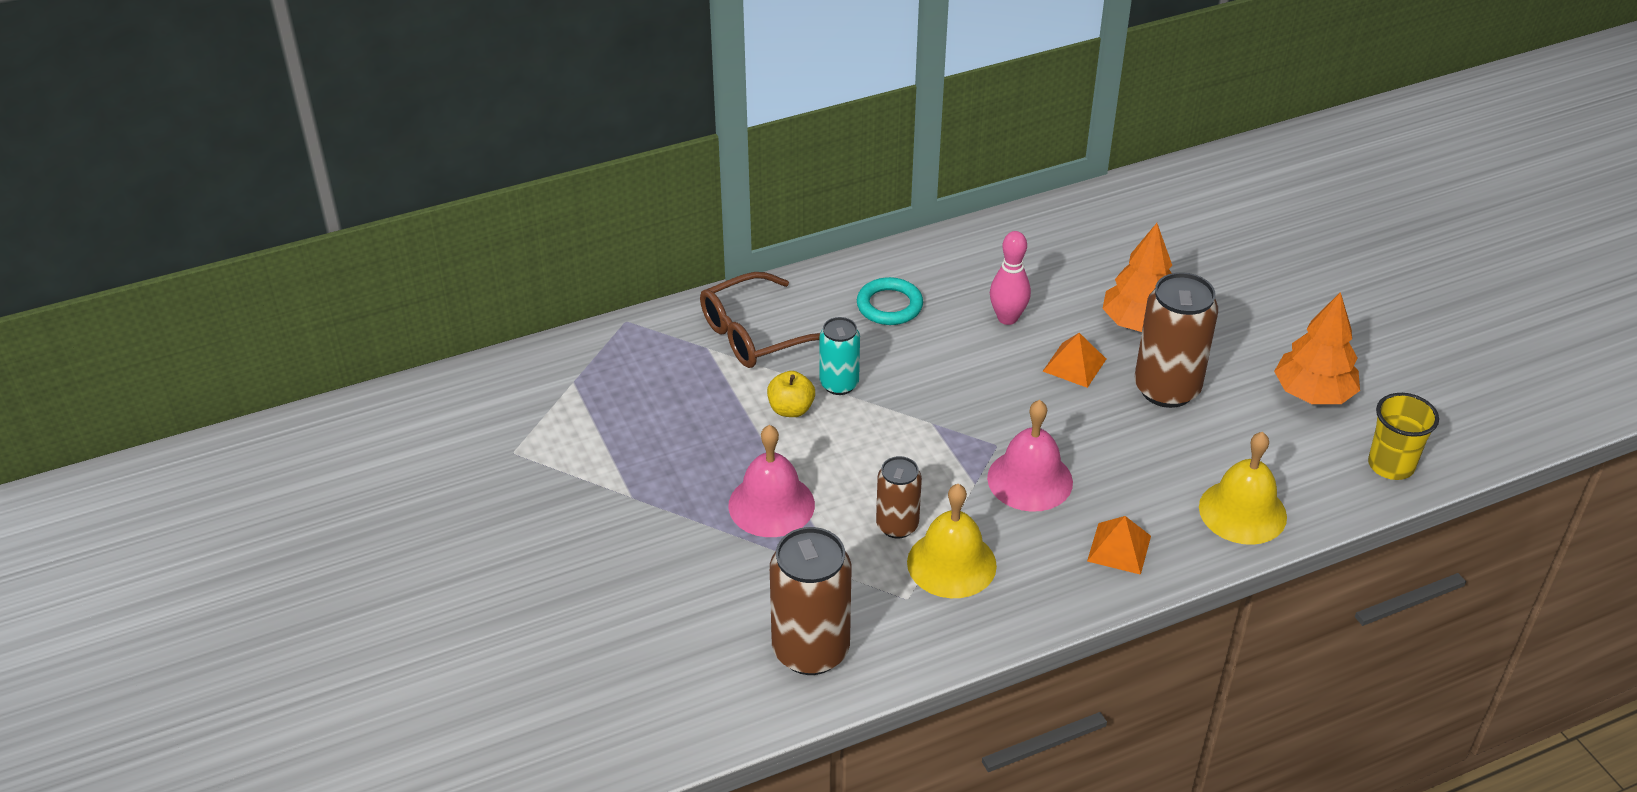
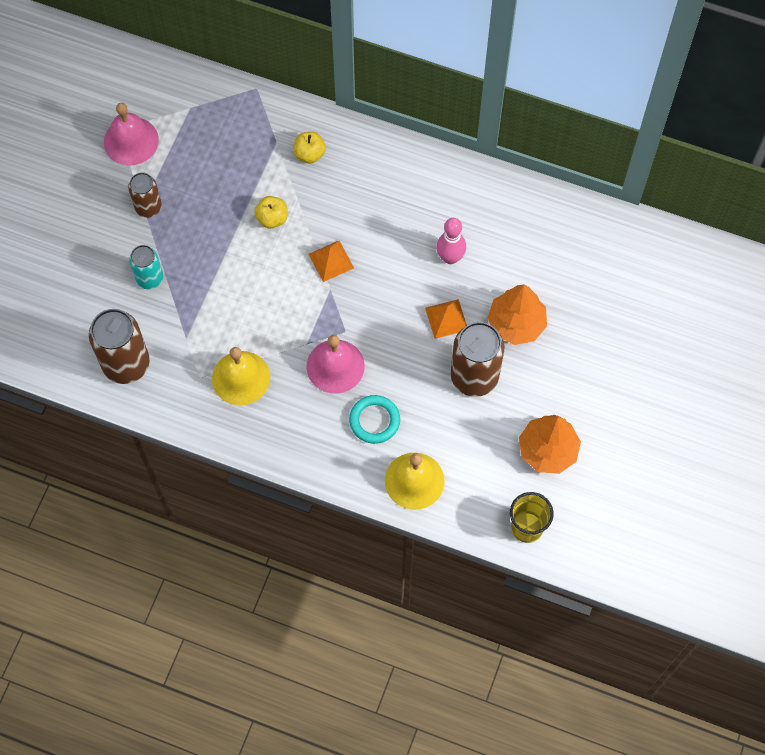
camera: 45 degrees right, 25 degrees up
brown glasses [700,272,820,368] -> yellow apple [293,132,326,164]
pink bell [728,425,815,537] -> pink bell moved to [104,103,159,166]
turquoise can [820,317,860,395] -> turquoise can moved to [129,245,163,289]
turquoise ring [857,277,923,325] -> turquoise ring moved to [349,395,400,444]
brown can [876,456,922,539] -> brown can moved to [128,172,162,218]
orange pyramid [1087,516,1151,575] -> orange pyramid moved to [308,241,354,282]

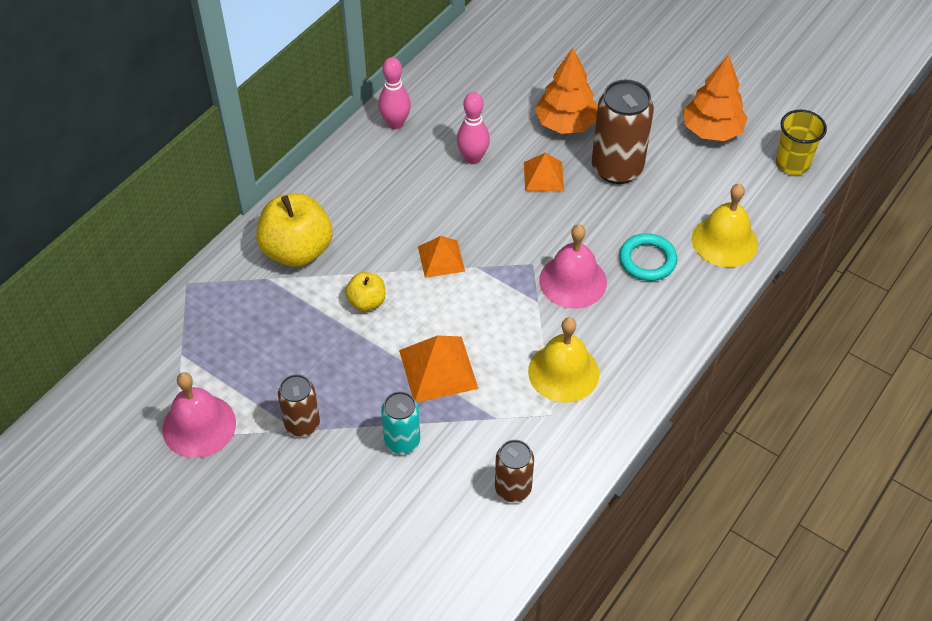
camera: 75 degrees left, 15 degrees down
brown can [89,309,150,384] -> brown can [495,440,534,502], size x0.59
yellow apple [293,132,326,164] -> yellow apple [256,193,332,267], size x1.91
none -> pink bowling pin [378,57,411,129]
none -> orange pyramid [399,335,478,402]

